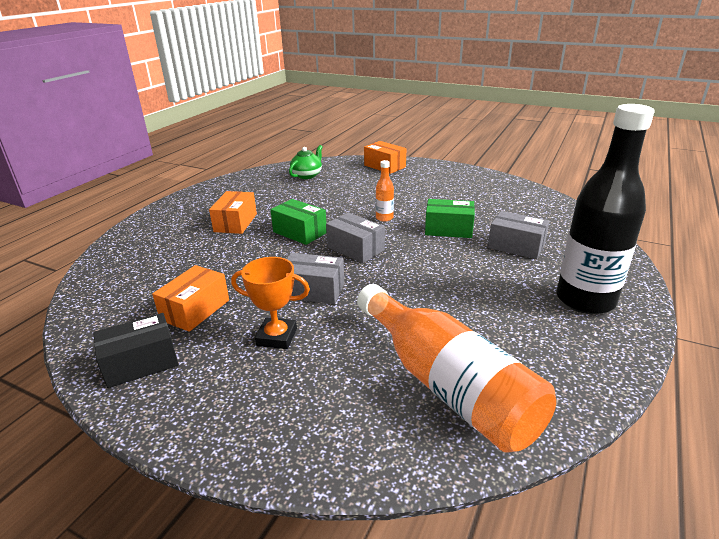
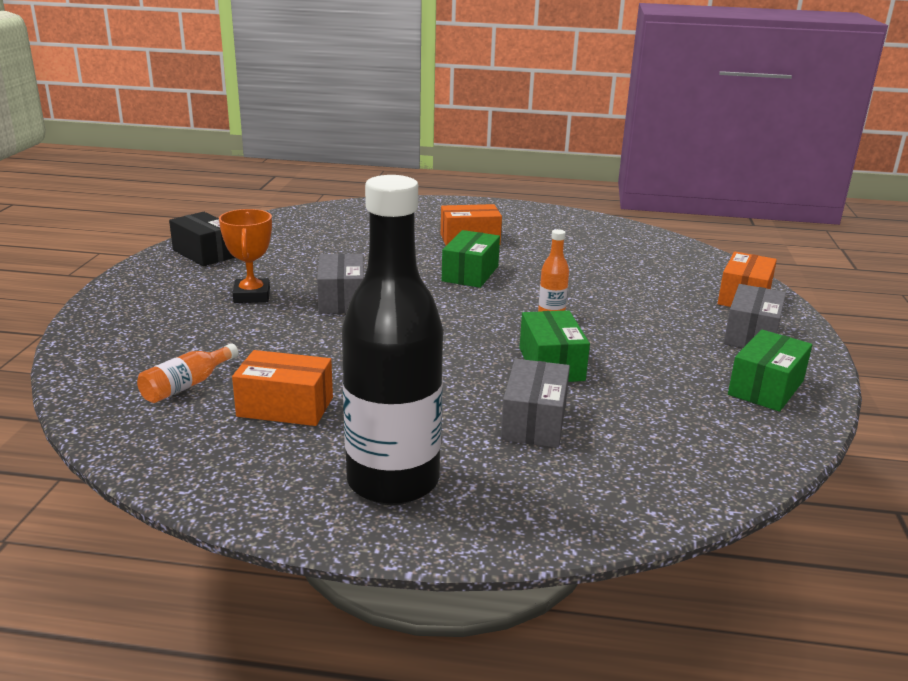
camera: 70 degrees right, 5 degrees down
orange box [152,265,229,332] -> orange box moved to [232,350,333,426]
green teapot [289,145,323,179] -> none
grey box [326,212,385,263] -> grey box moved to [723,284,786,348]
orange bottle [357,284,556,453] -> orange bottle [137,343,238,403], size x0.41
none -> green box [728,329,812,412]

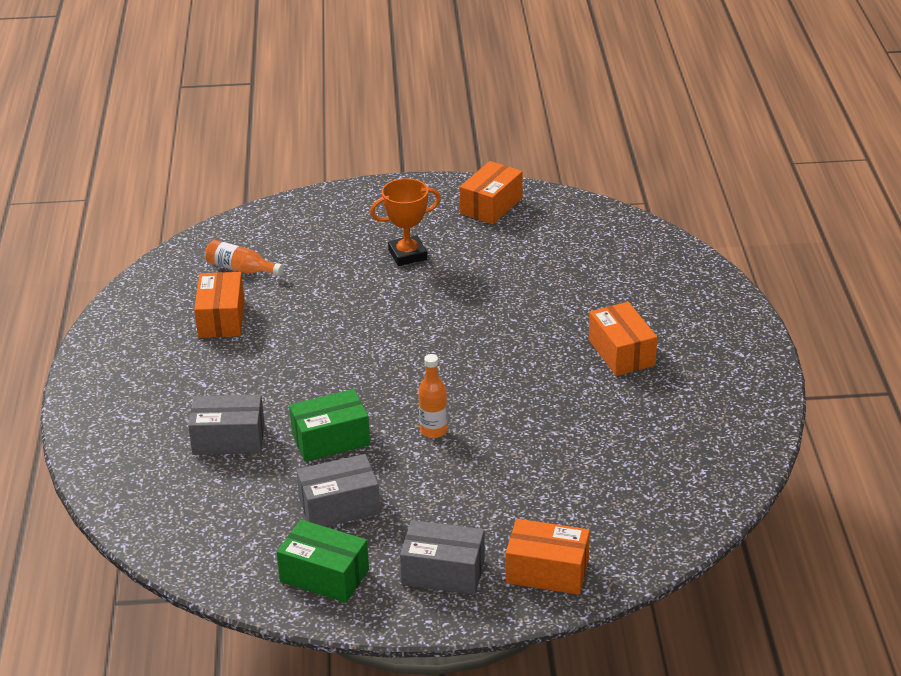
camera: 80 degrees right, 10 degrees up
black box [169,212,235,266] -> orange box [460,161,523,224]
grey box [317,254,364,313] -> grey box moved to [296,454,380,527]
black bottle [342,175,443,505] -> none
green box [442,230,500,288] -> none

